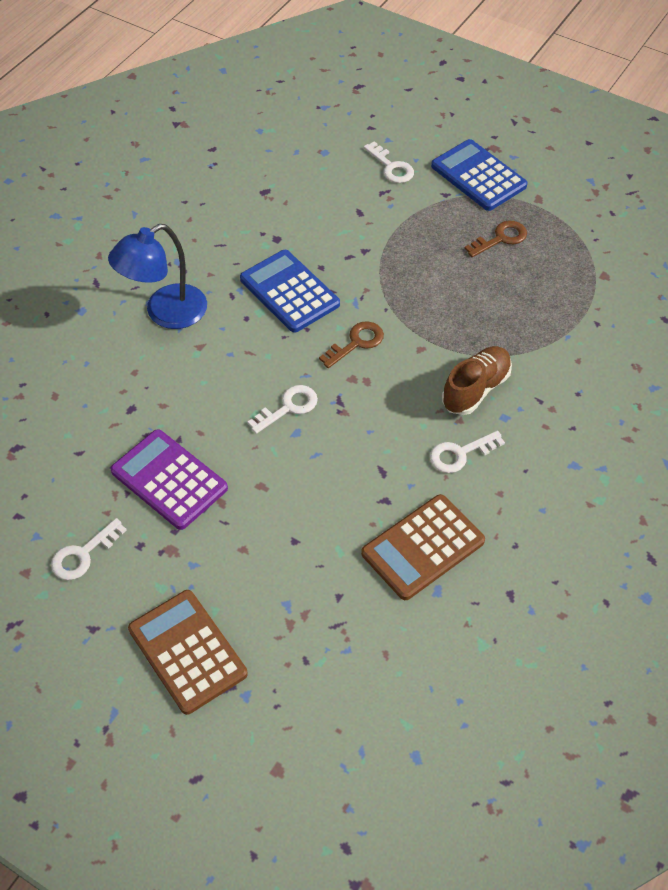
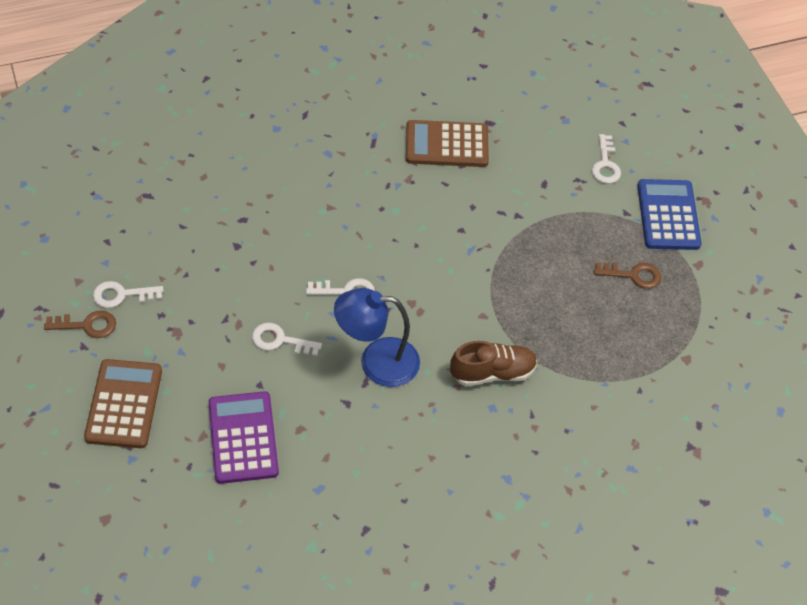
camera: 35 degrees right, 0 degrees up
blue lamp [108,224,207,329] -> blue lamp moved to [334,288,420,387]
purple calculator [111,429,228,530] -> purple calculator moved to [208,391,279,484]
blue calculator [240,250,340,333] -> none
brown key [319,321,384,368] -> brown key moved to [44,311,116,338]
brown calculator [361,494,485,600] -> brown calculator moved to [406,120,489,167]
white key [430,431,505,473] -> white key moved to [252,323,322,356]

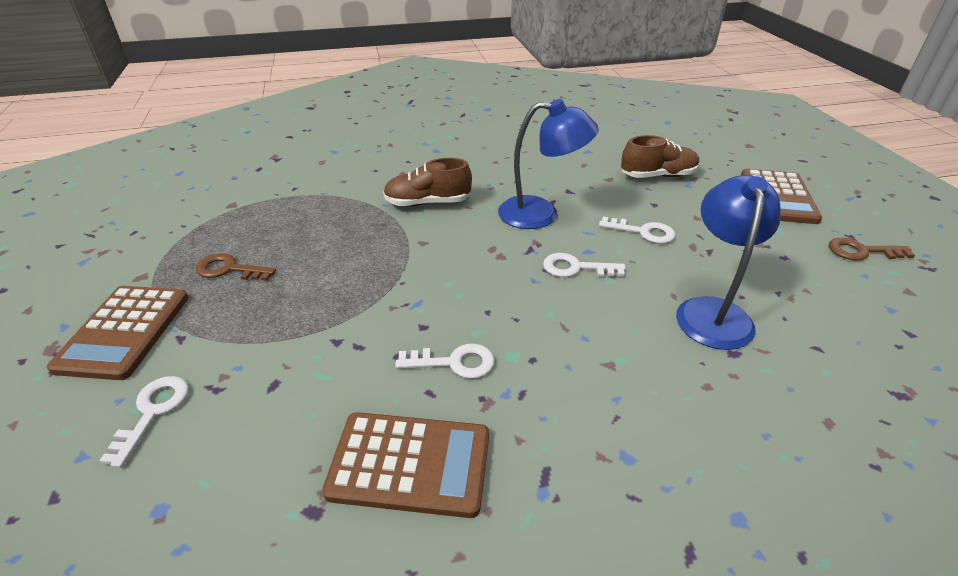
camera: 170 degrees left, 15 degrees down
white key [93,281,164,308] -> white key moved to [395,343,495,379]
purple calculator [208,391,279,484] -> brown shoe [621,135,700,178]
blue calculator [637,179,701,250] -> brown calculator [47,286,188,380]
none -> blue lamp [676,175,781,350]

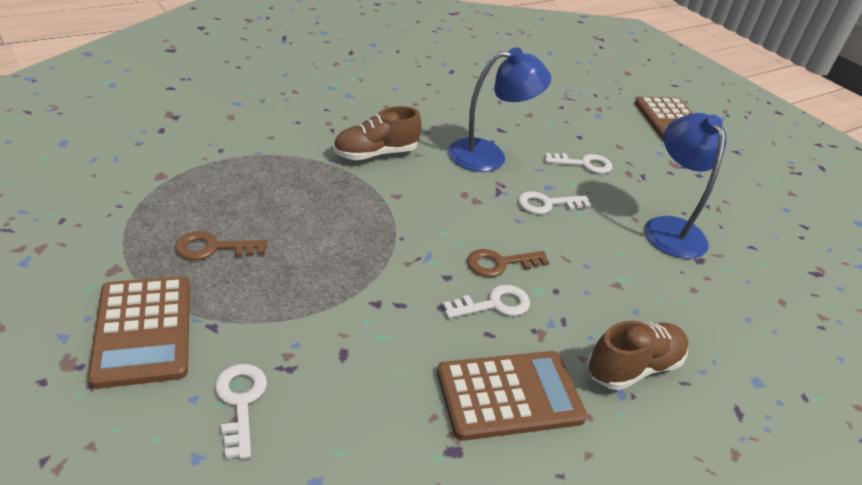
camera: 25 degrees left, 0 degrees up
brown shoe [621,135,700,178] -> brown shoe moved to [587,321,688,390]
brown key [829,238,915,260] -> brown key moved to [467,249,549,277]

